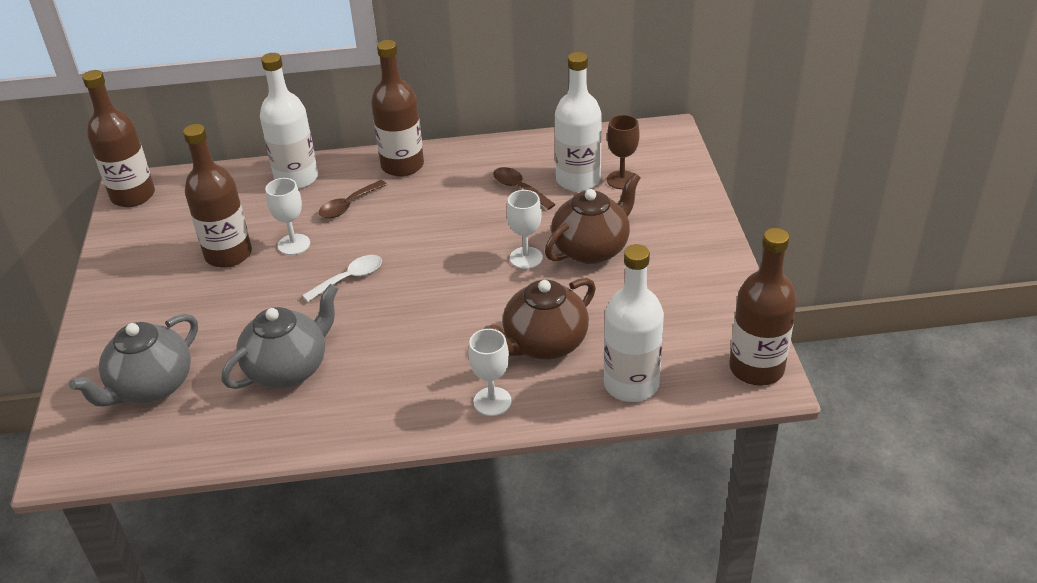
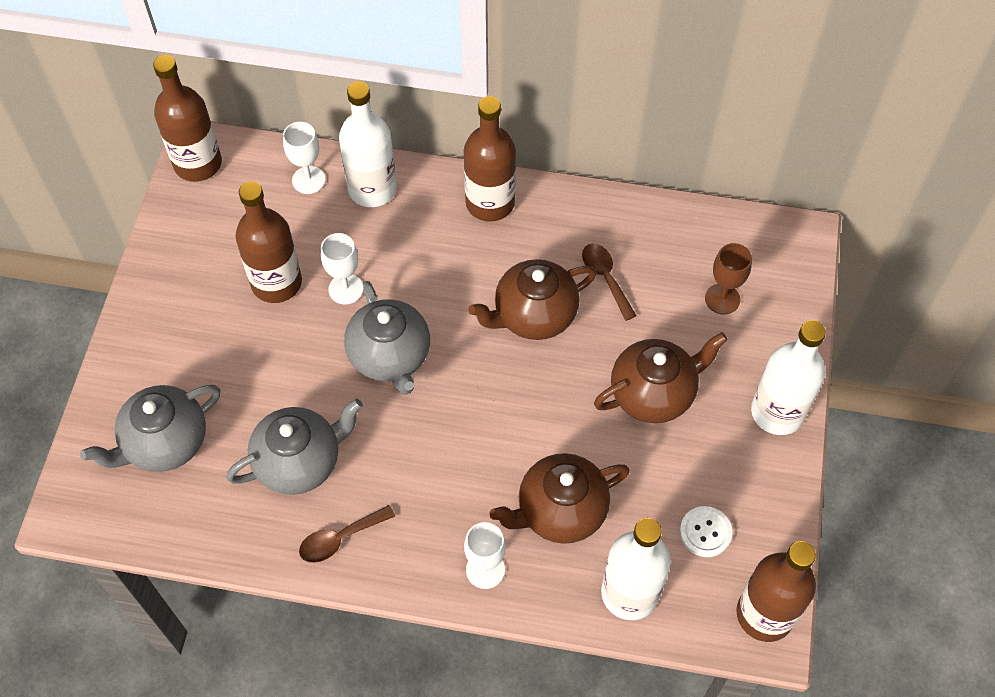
camera: 15 degrees right, 20 degrees up
white spoon [302,255,382,302] -> grey teapot [344,281,430,395]
brown spoon [318,180,387,219] -> brown spoon moved to [299,505,395,563]
white goblet [507,190,543,269] -> white goblet moved to [283,122,326,194]
white bottle [555,52,602,192] -> white bottle moved to [751,320,826,435]
none -> brown teapot [468,259,596,340]
none -> white button [680,506,733,557]

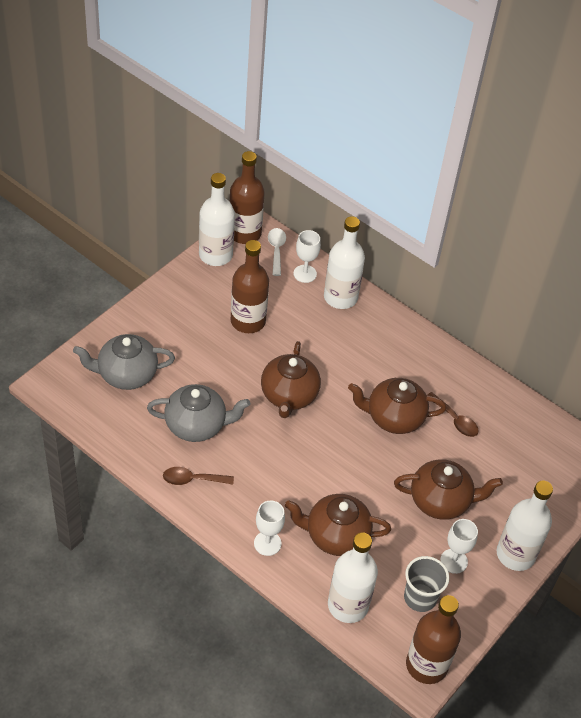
camera: 25 degrees right, 10 degrees down
white goblet [321,233,363,304] -> white goblet moved to [440,519,478,574]
grey teapot [344,281,430,395] -> brown teapot [261,341,321,418]
brown bottle [464,96,516,222] -> none
brown spoon [582,244,636,321] -> brown spoon turned 135 degrees clockwise [427,392,479,437]
white button [680,506,733,557] -> grey cup [404,556,449,612]
brown goblet [705,243,752,314] -> none
none -> white bottle [199,173,235,266]
none -> white spoon [268,228,286,276]

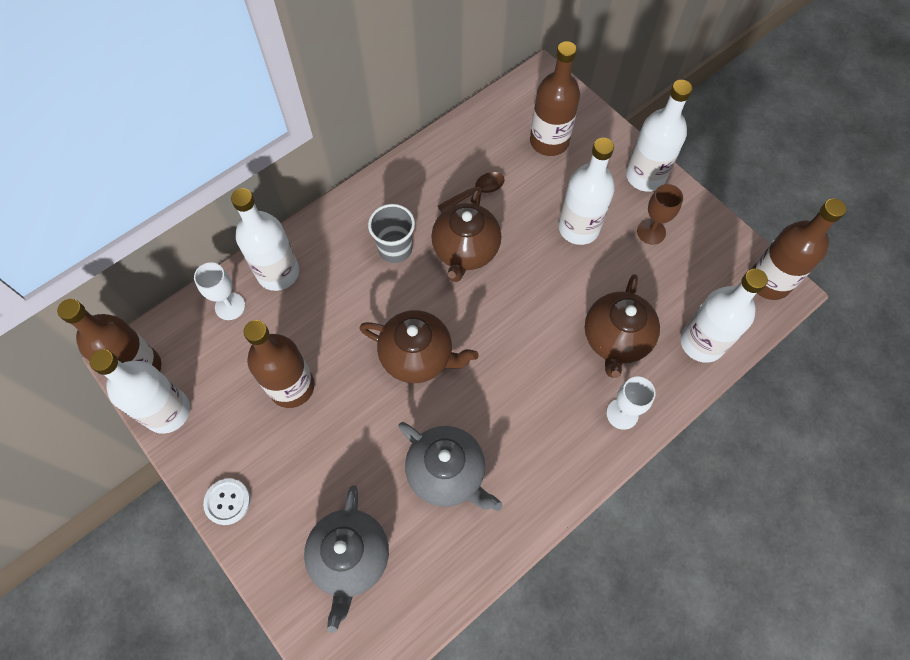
camera: 75 degrees left, 15 degrees up
grey teapot [147,384,250,442] -> grey teapot turned 120 degrees clockwise [398,422,502,511]
brown spoon [163,467,234,485] -> none
white spoon [268,228,286,276] -> none
brown teapot [394,459,503,520] -> white bottle [558,138,615,245]
grey cup [404,556,449,612] -> grey cup moved to [368,204,415,263]
white goblet [440,519,478,574] -> brown goblet [637,184,683,245]
none -> white button [203,478,250,525]
none -> brown bottle [530,41,580,156]

